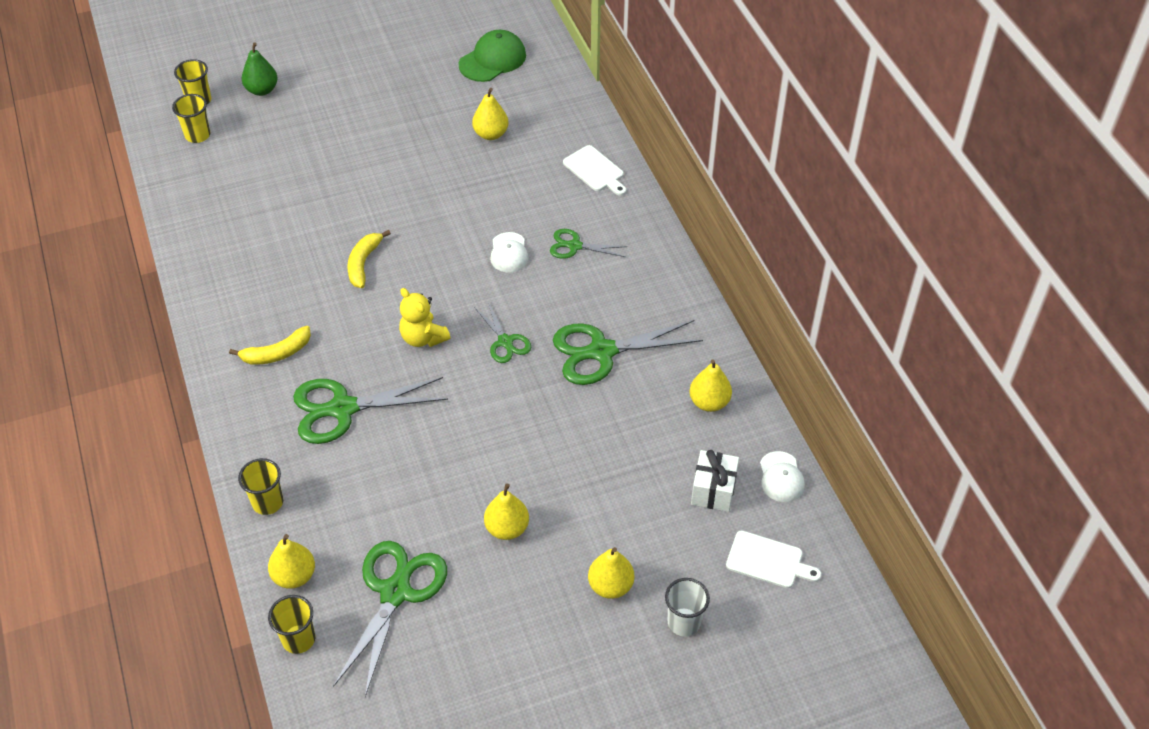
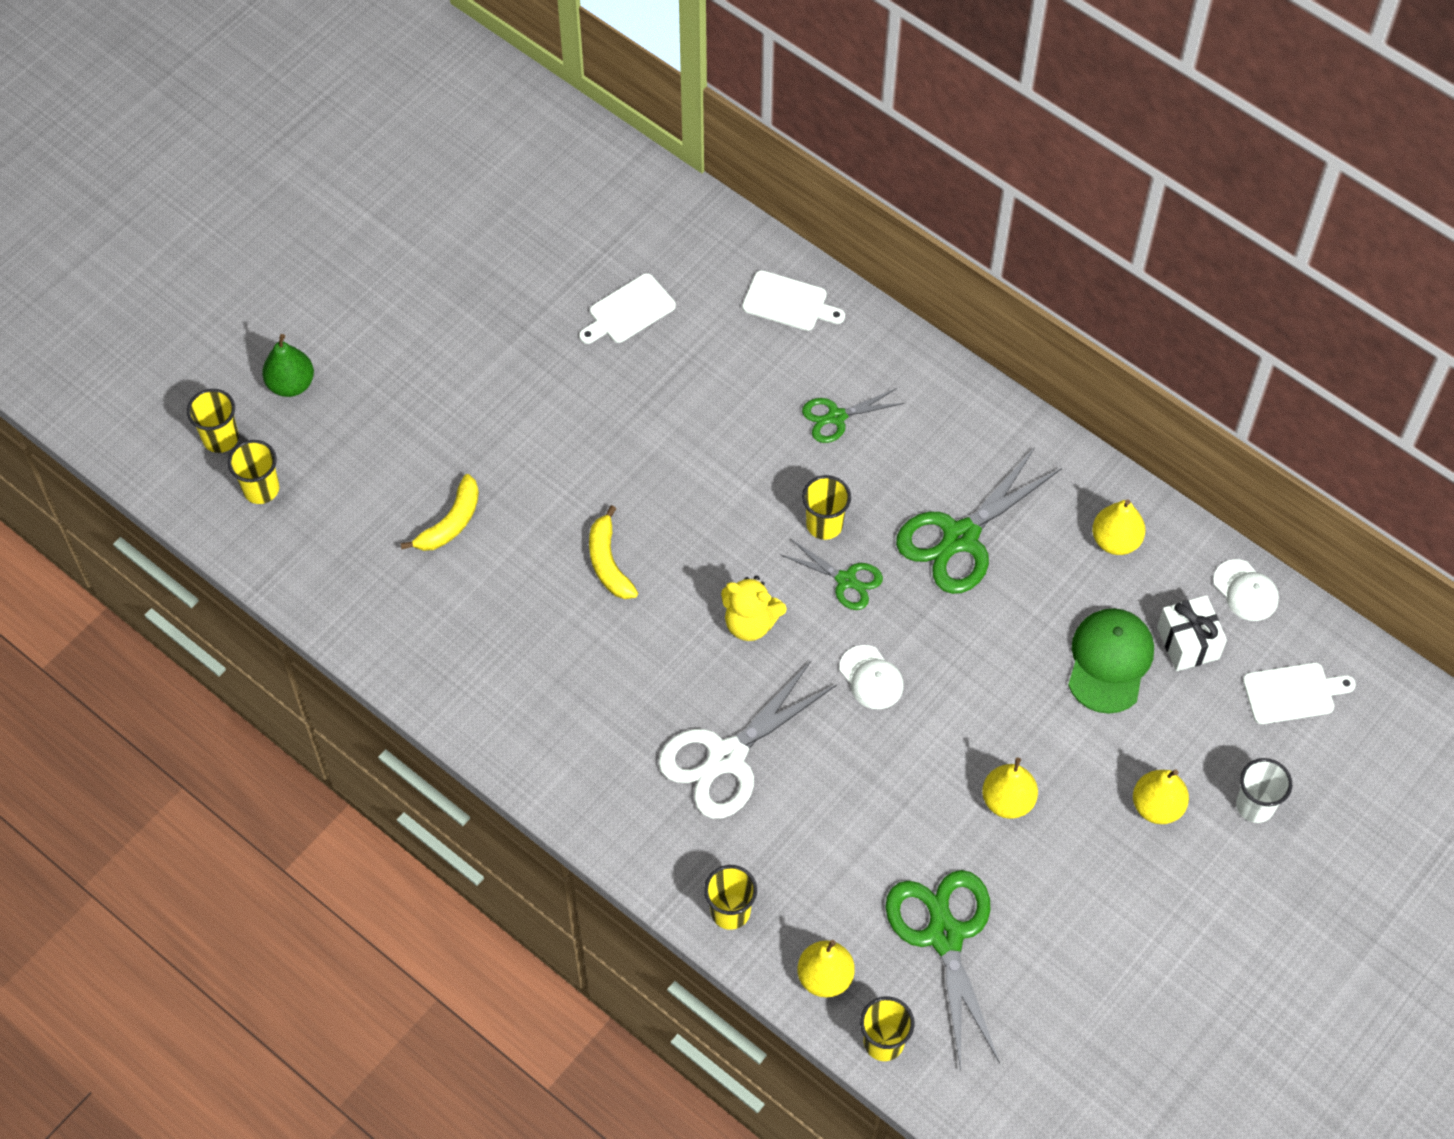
camera: 30 degrees left, 10 degrees up
yellow banana [229,326,311,365] -> yellow banana moved to [400,474,479,551]
green scissors [293,377,448,444] -> white scissors [658,661,837,818]
green cap [459,30,526,82] -> green cap moved to [1068,608,1154,714]
yellow pear [472,88,509,140] -> white cutting board [579,273,676,344]
white cap [490,232,529,273] -> white cap moved to [840,645,903,709]
none -> yellow cup [802,475,851,540]

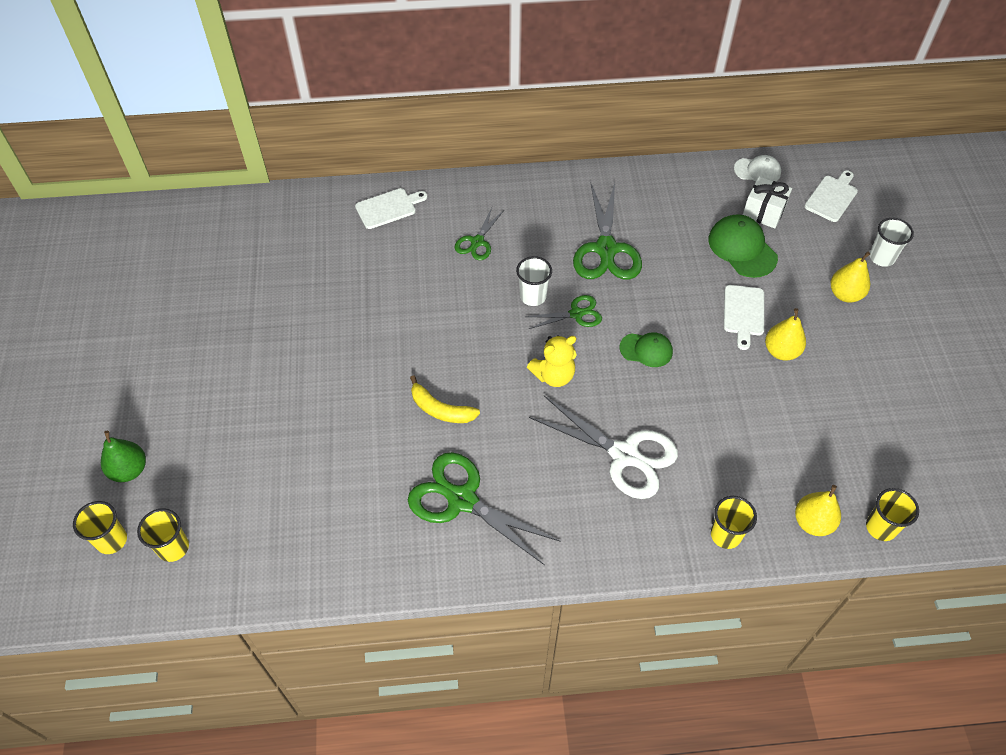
camera: 45 degrees left, 5 degrees down
yellow banana [400,474,479,551] -> none
white cutting board [579,273,676,344] -> white cutting board moved to [724,285,764,350]
white scissors [658,661,837,818] -> white scissors turned 60 degrees counterclockwise [529,396,678,499]
yellow cup [802,475,851,540] -> white cup [516,256,552,306]
white cap [840,645,903,709] -> green cap [620,332,673,367]
green scissors [885,870,1000,1070] -> green scissors moved to [408,452,561,565]
yellow pear [1092,499,1145,555] -> none

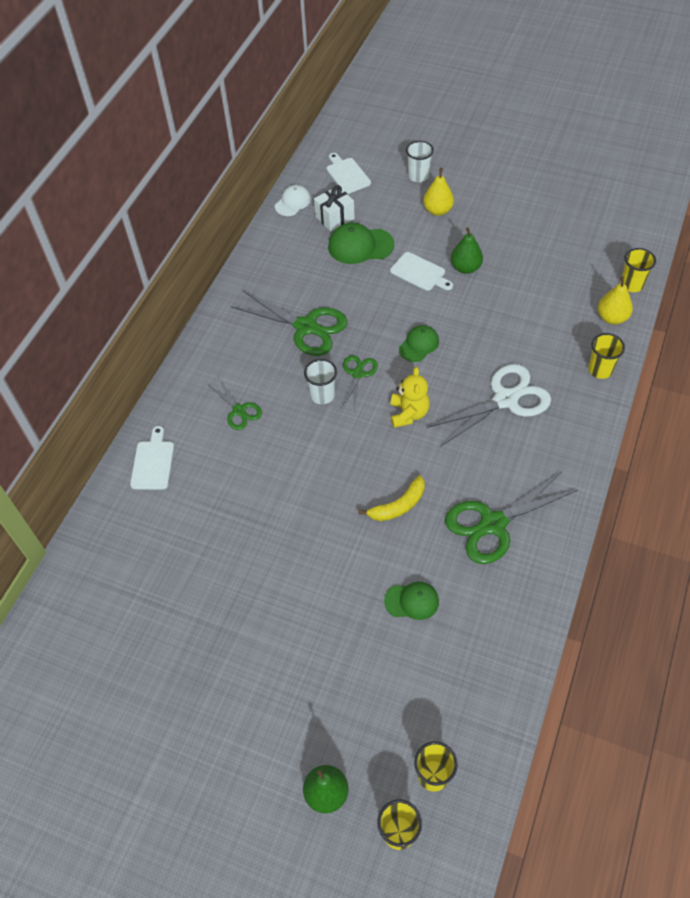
camera: 60 degrees left, 0 degrees up
yellow pear [765,308,806,361] -> green pear [451,227,483,274]
none -> green cap [384,582,439,620]

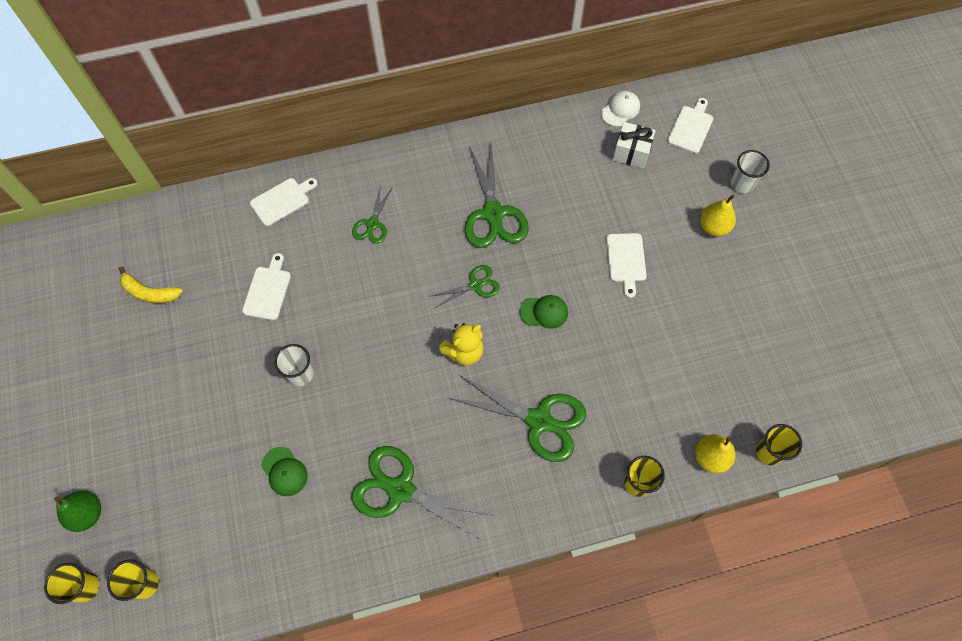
camera: 50 degrees right, 10 degrees up
white cap [275,185,311,216] -> white cap turned 45 degrees counterclockwise [601,91,640,126]
white cup [304,359,337,404] -> white cup moved to [274,344,314,386]
green cap [328,223,394,264] -> none
yellow banana [358,475,425,521] -> yellow banana moved to [119,266,183,303]
white scissors [427,364,551,446] -> green scissors [448,375,586,462]
green pear [451,227,483,274] -> none
none -> white cutting board [242,253,291,320]

